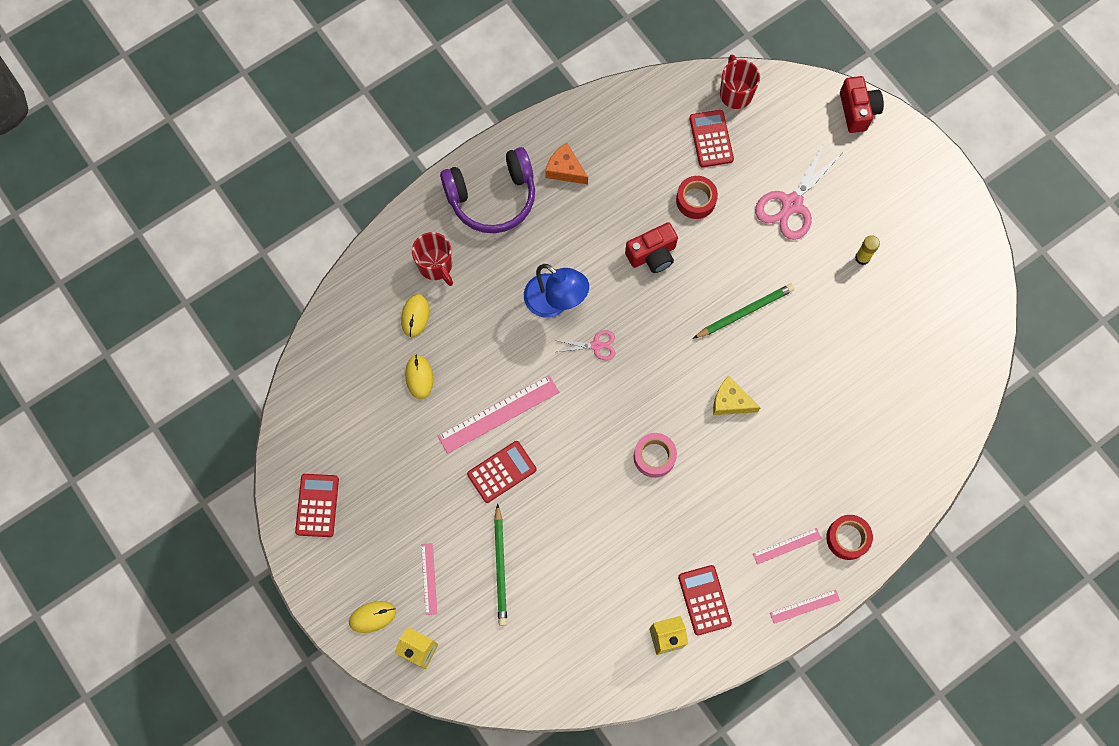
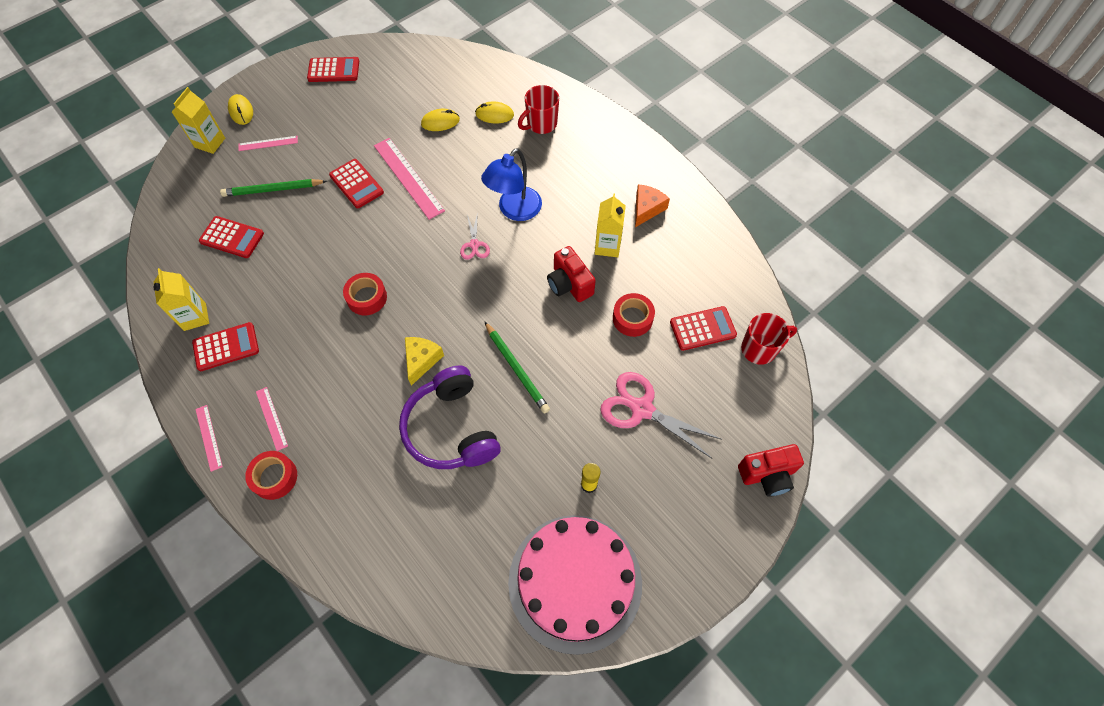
camera: 85 degrees right, 10 degrees down
purple headphones [440,147,535,233] -> purple headphones moved to [399,366,501,469]
pink tape [634,433,677,478] -> red tape [343,273,387,315]
none -> red calculator [199,216,264,258]
none -> pink cake [508,515,642,655]
none -> yellow carton [595,194,626,257]

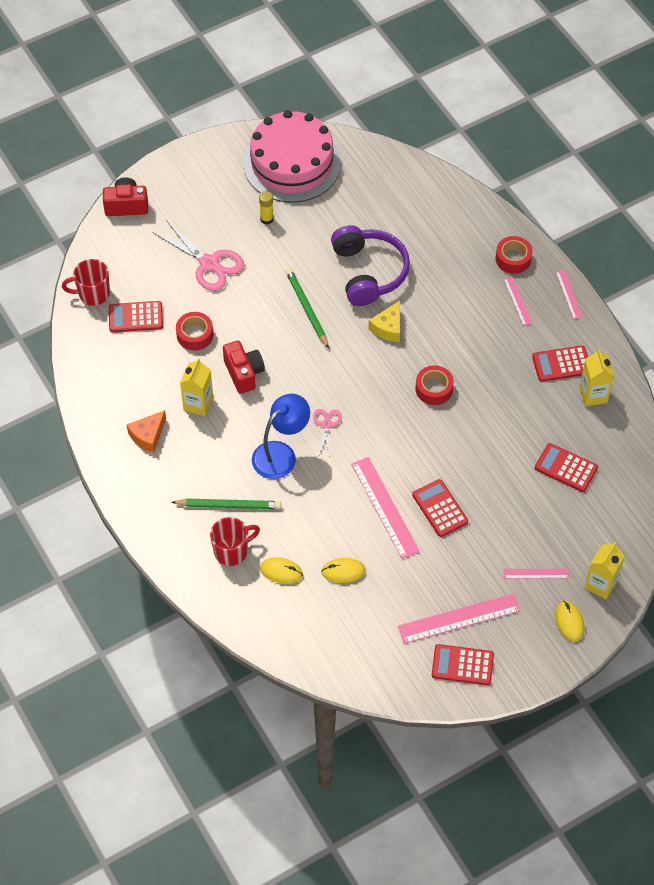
camera: 170 degrees left, 5 degrees down
green pencil [220,179,327,197] -> green pencil moved to [171,499,281,509]
none -> pink ruler [398,594,521,644]

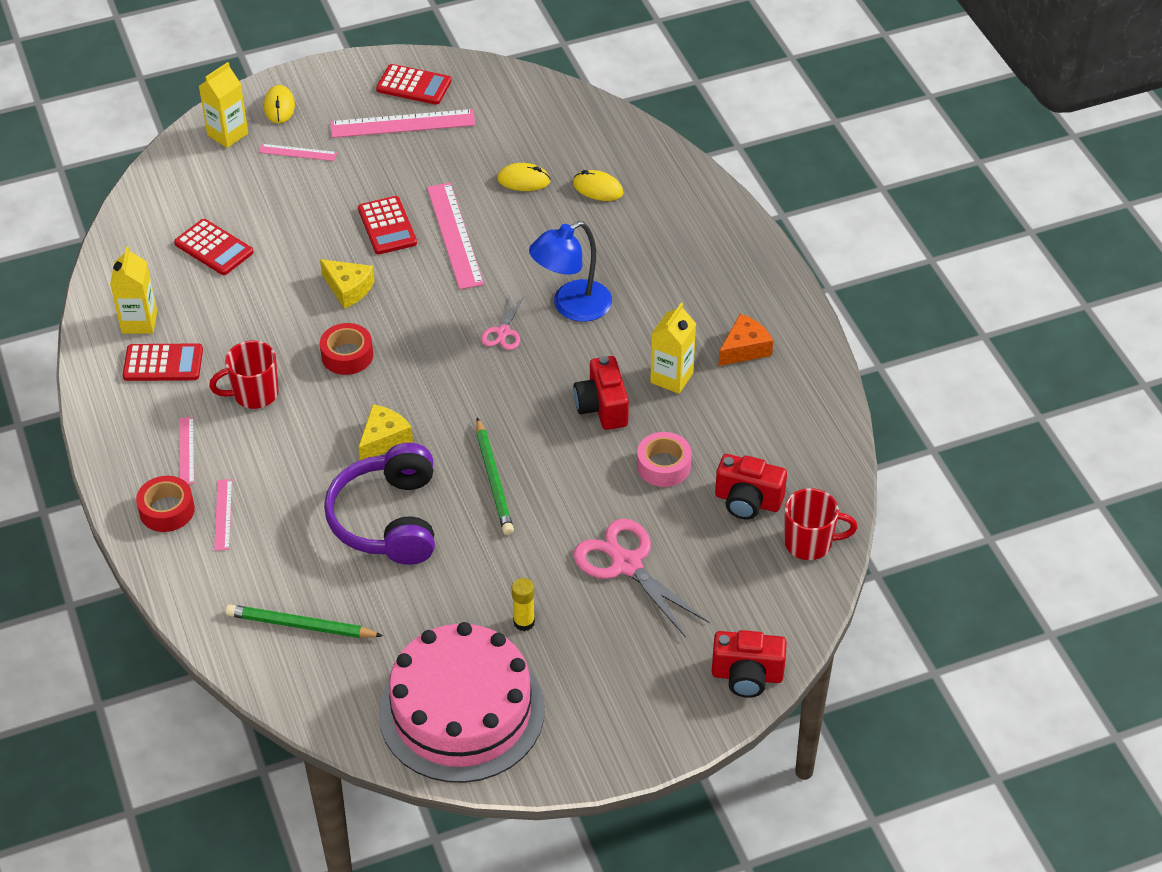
camera: 170 degrees left, 10 degrees down
red calculator [109,301,163,332] -> red camera [715,454,787,520]
green pencil [171,499,281,509] -> green pencil moved to [226,604,383,638]
red tape [176,312,213,351] -> pink tape [637,432,692,487]
red mug [210,517,260,566] -> red mug moved to [209,341,279,409]
pink ruler [556,270,583,319] -> pink ruler moved to [214,479,232,551]
none -> yellow cheese [320,259,374,309]

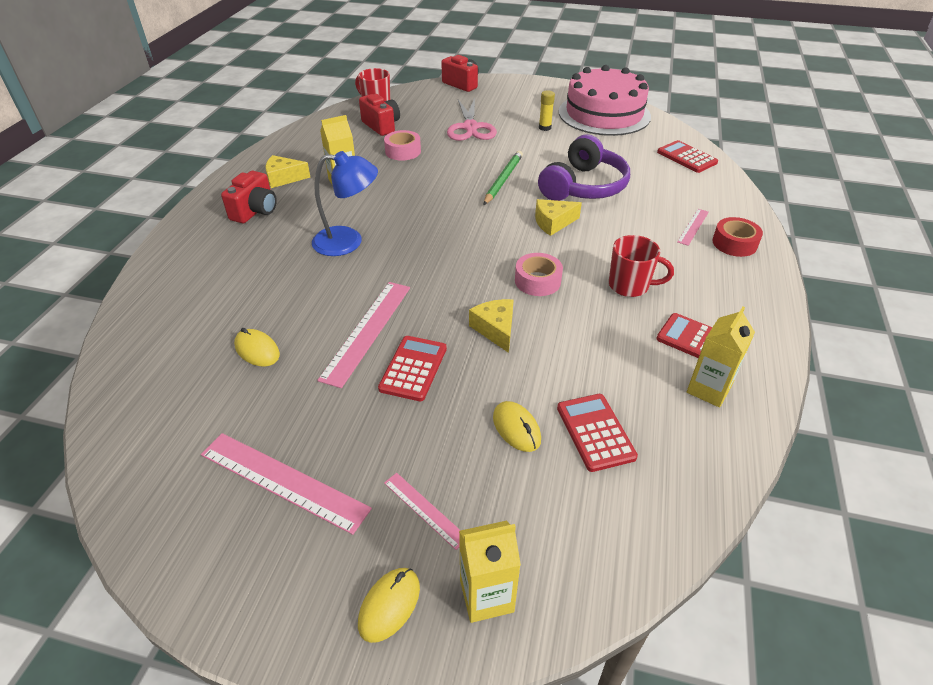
camera: 145 degrees left, 5 degrees down
pink ruler [179,417,194,484] -> none
green pencil [226,604,383,638] -> none
red tape [320,323,373,375] -> pink tape [515,253,563,296]
red calculator [376,64,451,105] -> red calculator moved to [657,140,718,173]
pink scissors [481,295,524,350] -> none
yellow mouse [573,170,624,201] -> yellow mouse moved to [493,401,541,452]
red camera [573,356,629,430] -> red camera moved to [221,171,277,223]
orange cheese [718,314,773,366] -> yellow cheese [265,155,311,188]

